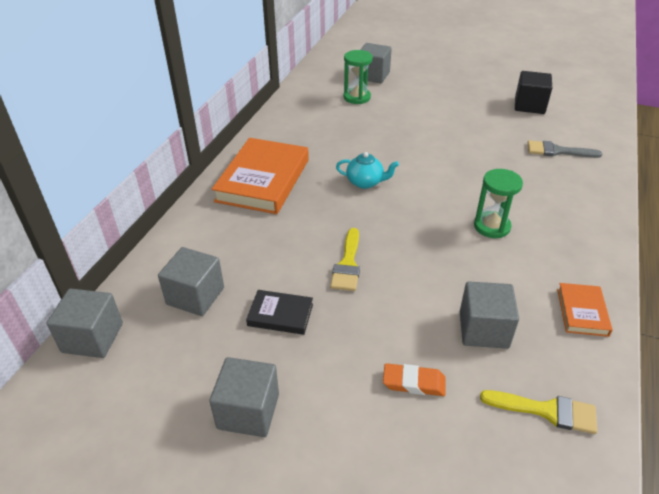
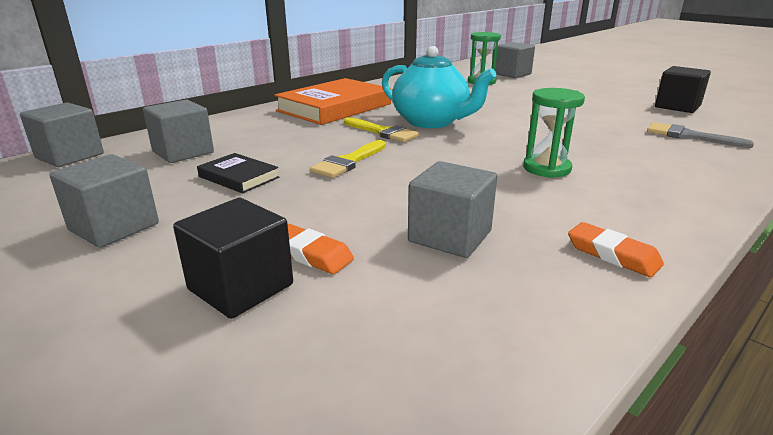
camera: 25 degrees right, 15 degrees down
turquoise teapot [336,152,399,189] -> turquoise teapot [382,46,497,128], size x1.84
yellow brush [480,390,597,434] -> yellow brush moved to [344,117,419,142]
orange book [557,283,613,337] -> orange eraser [568,222,664,277]
none -> black cube [173,198,293,319]

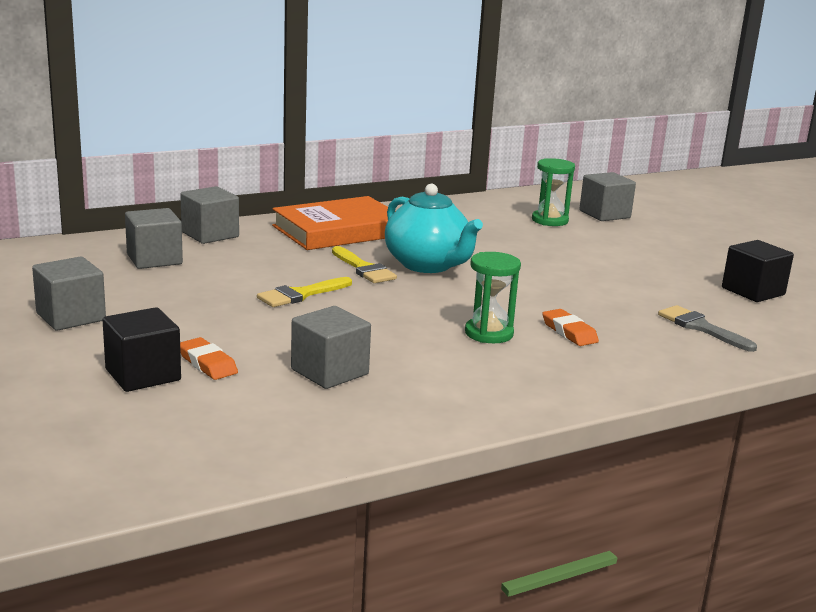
camera: 15 degrees right, 5 degrees down
grey cube [20,102,104,167] -> grey cube moved to [180,186,239,244]
black book [197,153,279,193] -> none
orange eraser [568,222,664,277] -> orange eraser moved to [542,309,599,346]

